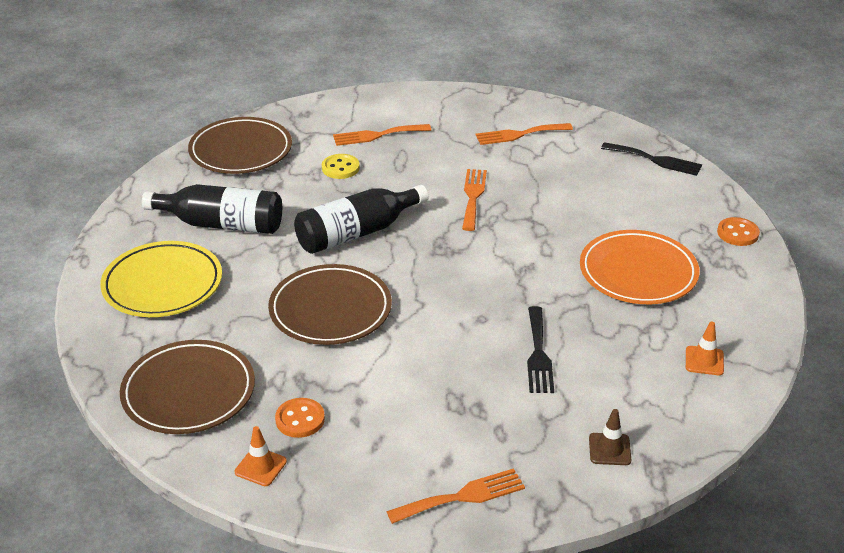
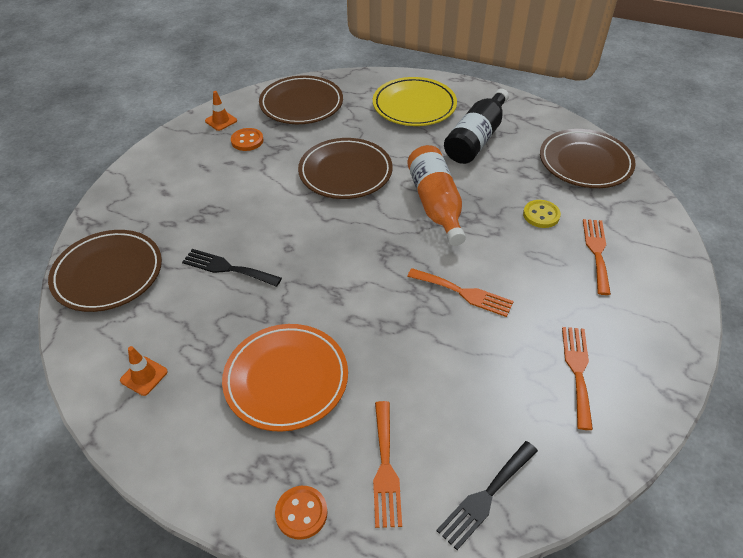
camera: 110 degrees right, 10 degrees up
black bottle [294,185,428,254] -> orange bottle [407,145,466,246]
orange fork [386,468,525,524] -> orange fork moved to [373,401,402,528]
brown traffic cone [589,409,631,465] -> brown plate [48,230,162,312]

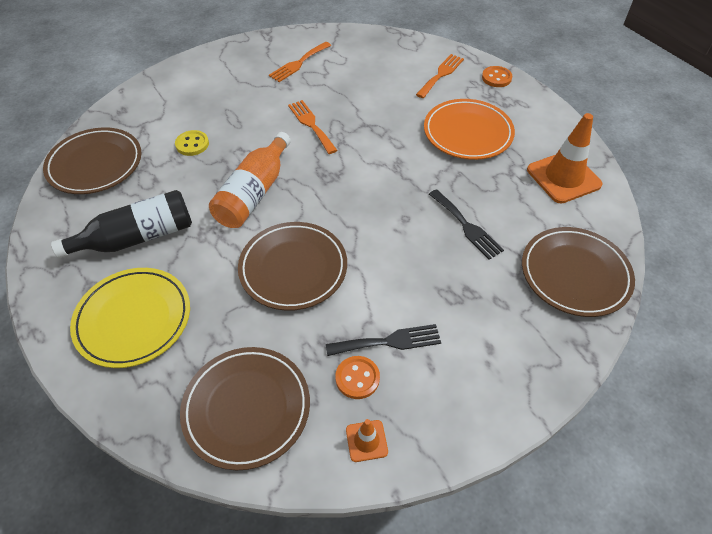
camera: 145 degrees left, 5 degrees up
orange traffic cone [120,346,168,396] -> orange traffic cone [527,113,603,204], size x2.06
black fork [436,441,538,550] -> black fork moved to [326,324,441,356]
orange fork [583,219,611,295] -> none

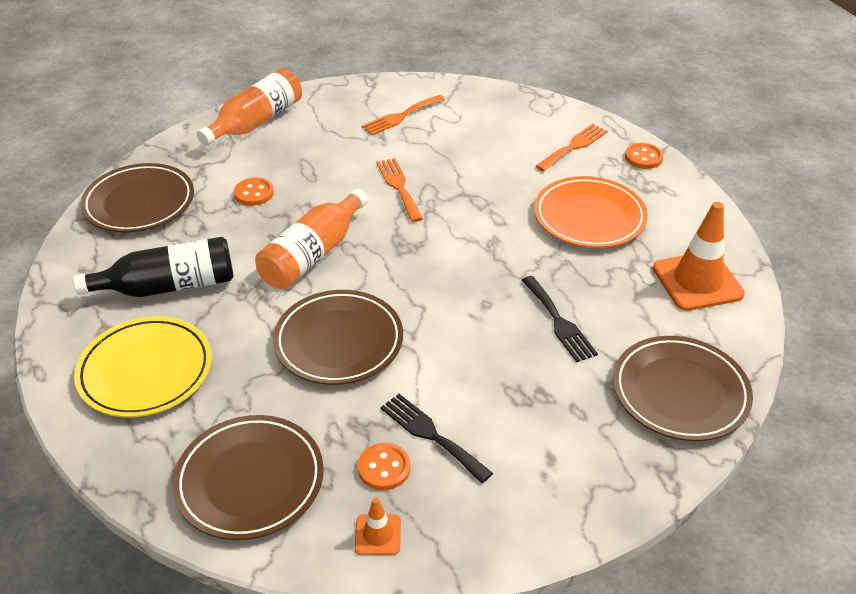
camera: 10 degrees right, 10 degrees down
yellow button [175,130,209,156] -> orange button [234,178,274,206]
black fork [326,324,441,356] -> black fork turned 135 degrees counterclockwise [381,394,493,483]
none -> orange bottle [197,68,302,146]

